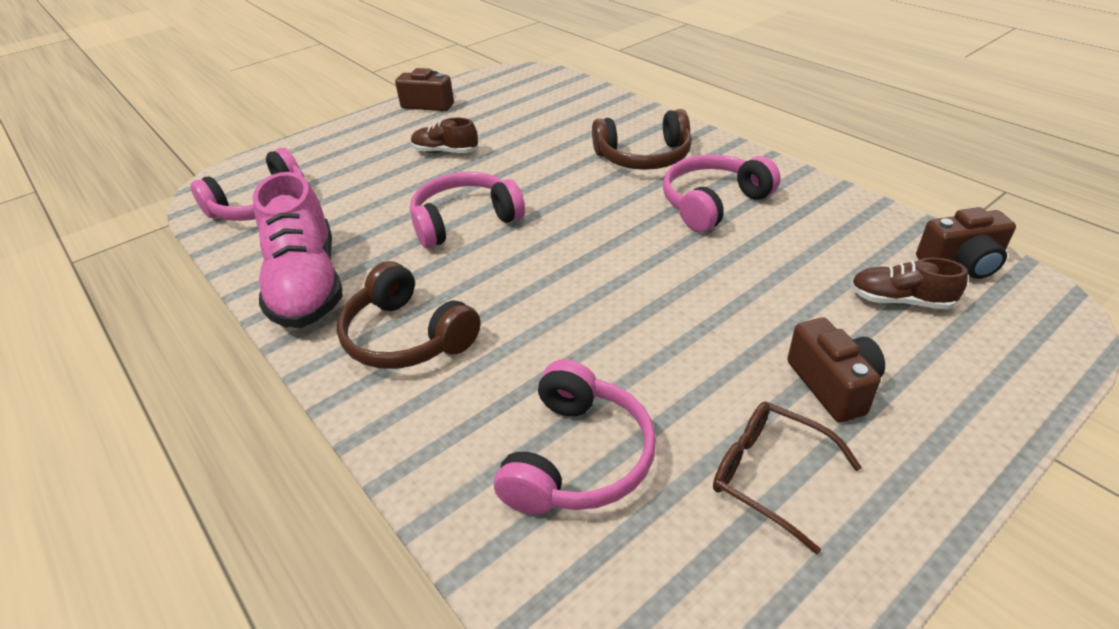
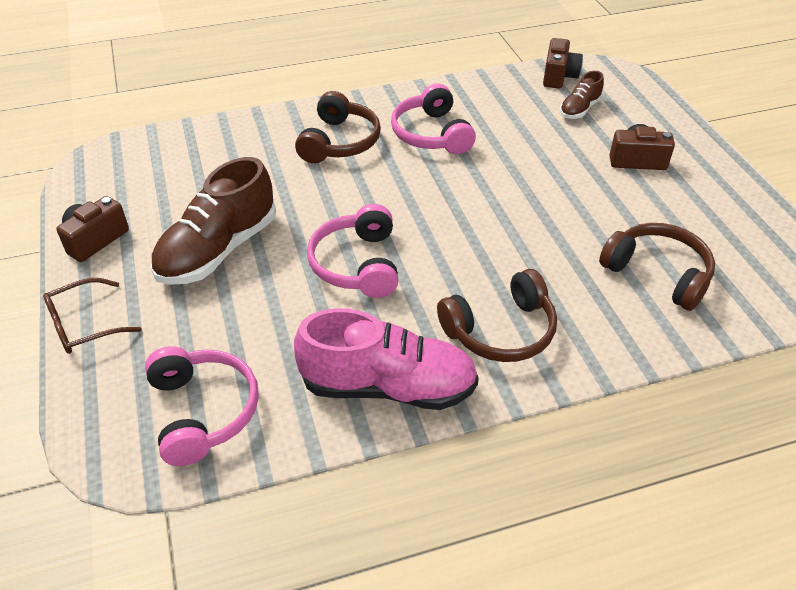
camera: 70 degrees left, 5 degrees up
brown shoe [411,118,478,153] -> brown shoe [150,157,276,285], size x1.97
pink headphones [494,359,656,515] -> brown headphones [599,223,715,311]
brown glasses [713,402,862,554] -> brown glasses moved to [43,278,142,354]

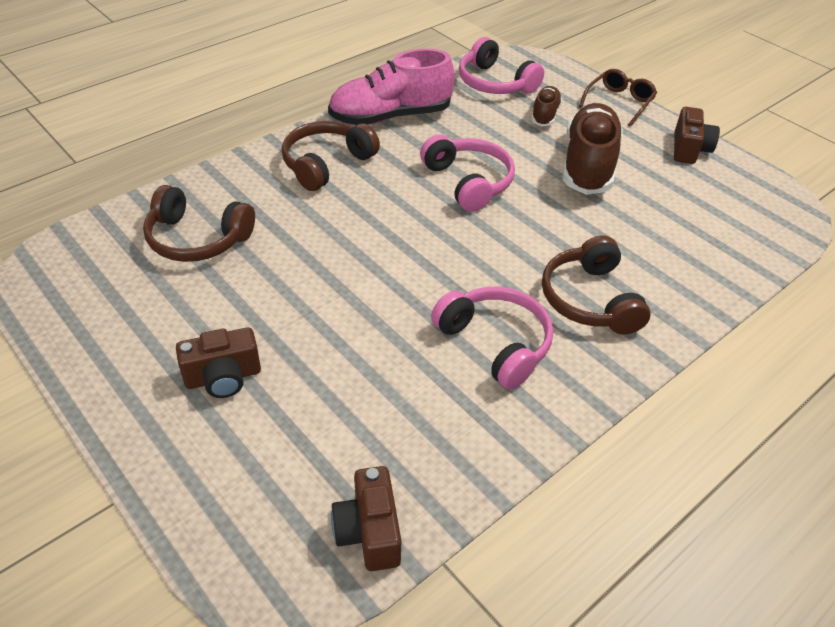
camera: 155 degrees right, 0 degrees up
brown shoe [560,71,604,119] -> brown shoe moved to [531,86,562,126]

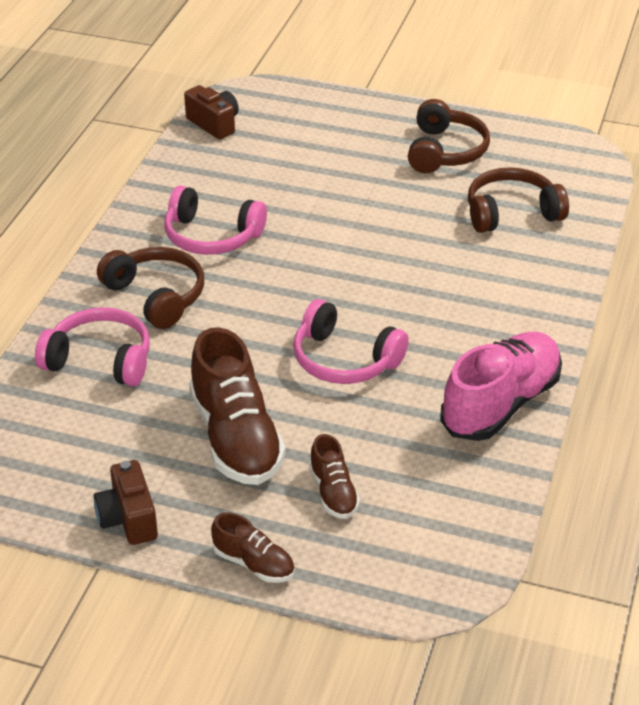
camera: 150 degrees right, 5 degrees down
brown camera [176,327,261,398] -> none
brown headphones [282,121,380,191] -> brown headphones moved to [408,99,490,173]
pink headphones [459,37,544,94] -> pink headphones moved to [35,307,150,387]
brown glasses [579,69,657,126] -> brown shoe [211,513,295,583]

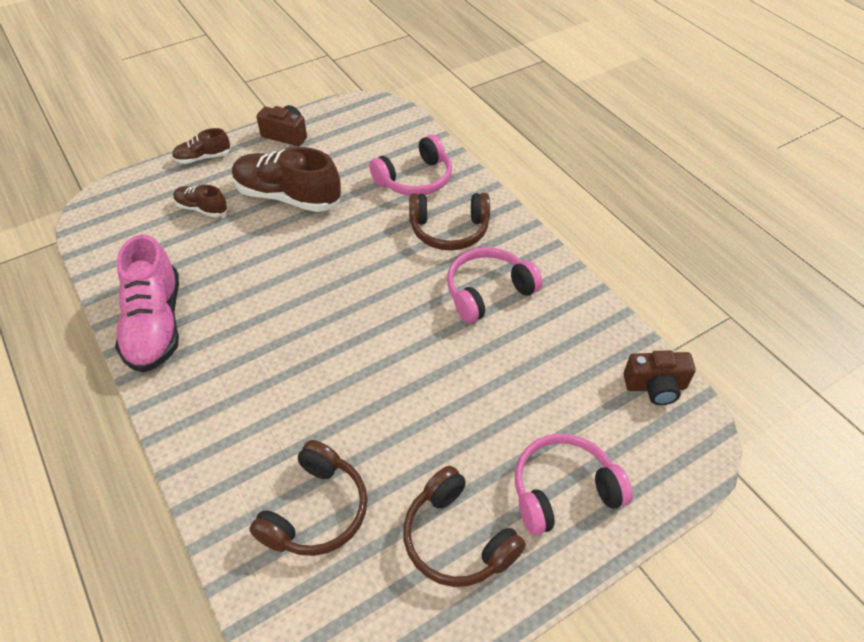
camera: 130 degrees right, 10 degrees up
pink headphones [293,299,409,384] -> pink headphones moved to [515,433,633,536]

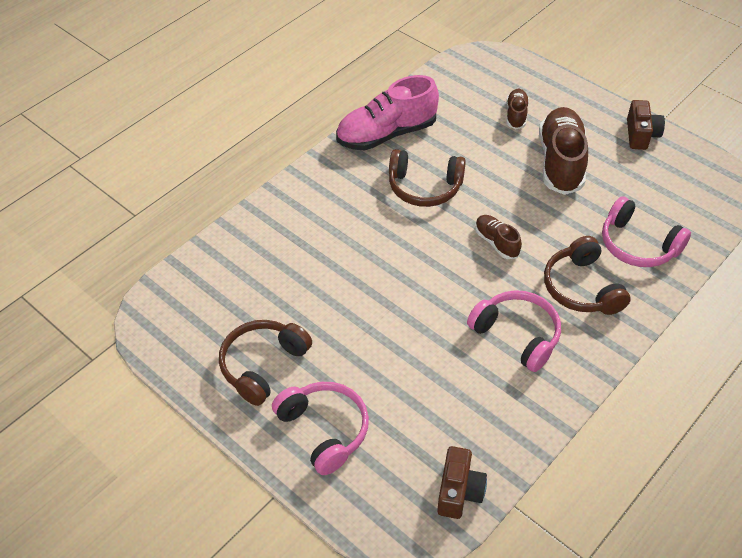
camera: 75 degrees right, 0 degrees up
brown shoe [172,128,231,164] -> brown shoe moved to [475,215,522,259]
brown headphones [249,440,368,556] -> brown headphones moved to [389,149,466,207]
brown camera [623,350,696,405] -> brown camera turned 150 degrees counterclockwise [437,446,487,519]

